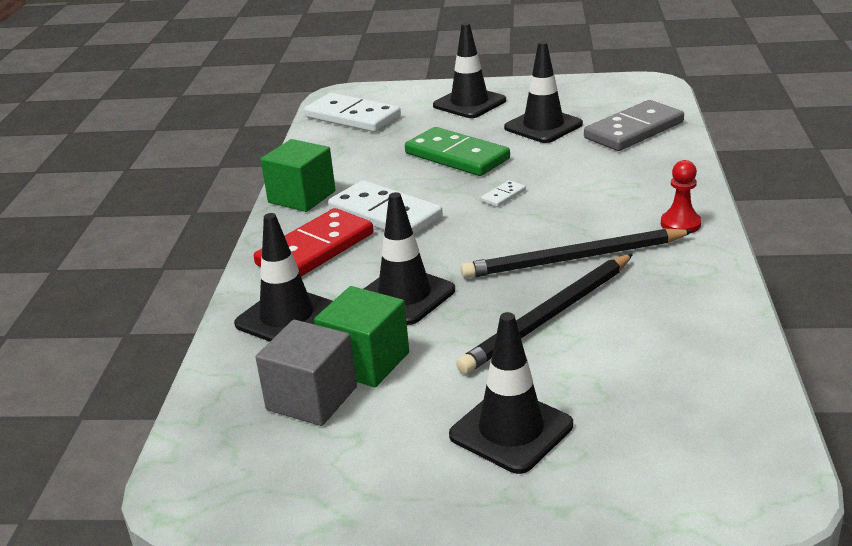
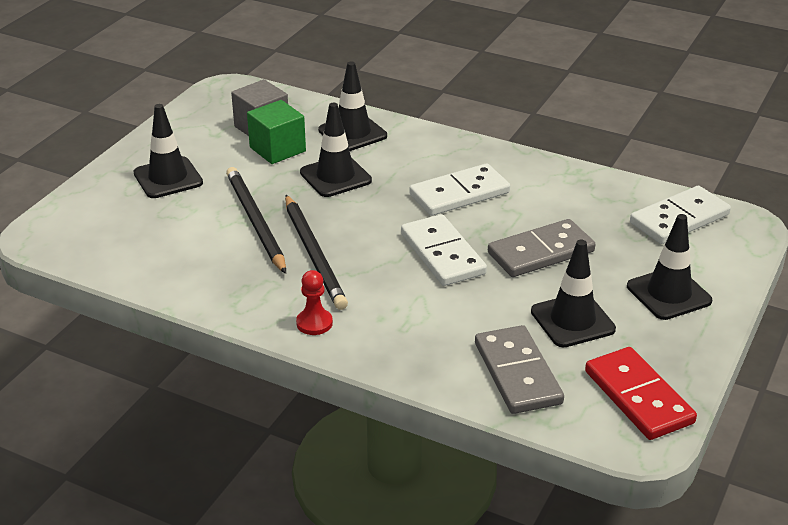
camera: 110 degrees right, 5 degrees up
red domino [254,208,373,276] -> red domino moved to [585,347,697,440]
green cube [261,139,336,212] -> none
green domino [405,127,510,176] -> grey domino [488,219,595,277]
black pencil [461,229,694,279] -> black pencil turned 150 degrees clockwise [285,195,348,310]
white domino [481,180,526,207] -> white domino [401,214,487,286], size x2.37

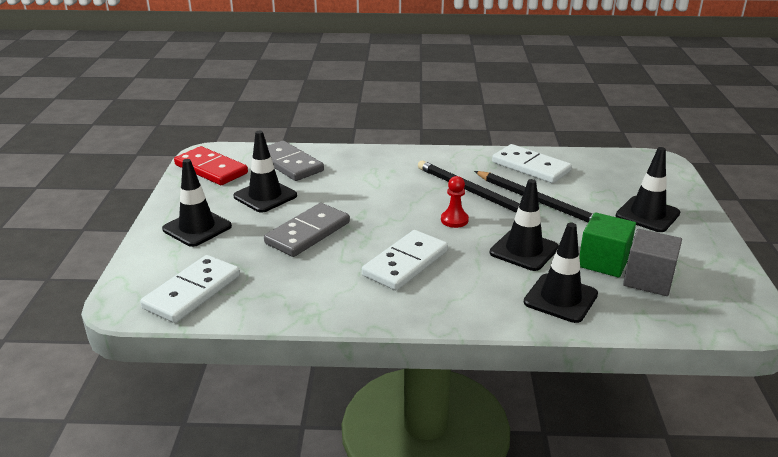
camera: 155 degrees right, 5 degrees down
red pawn [296,270,333,335] -> red pawn moved to [441,176,469,228]
white domino [401,214,487,286] -> white domino moved to [492,144,572,183]

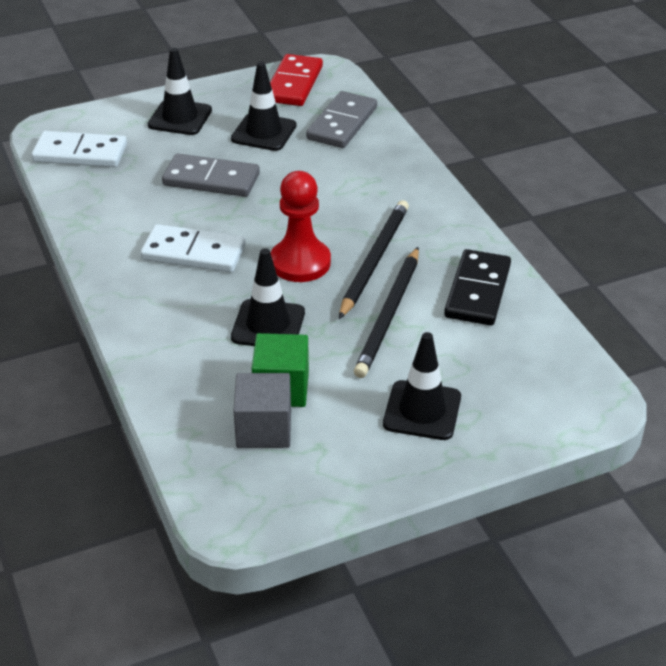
camera: 65 degrees right, 10 degrees up
red pawn [441,176,469,228] -> red pawn [271,171,331,282], size x1.83
white domino [492,144,572,183] -> black domino [444,249,511,325]
black traffic cone [524,223,598,323] -> none

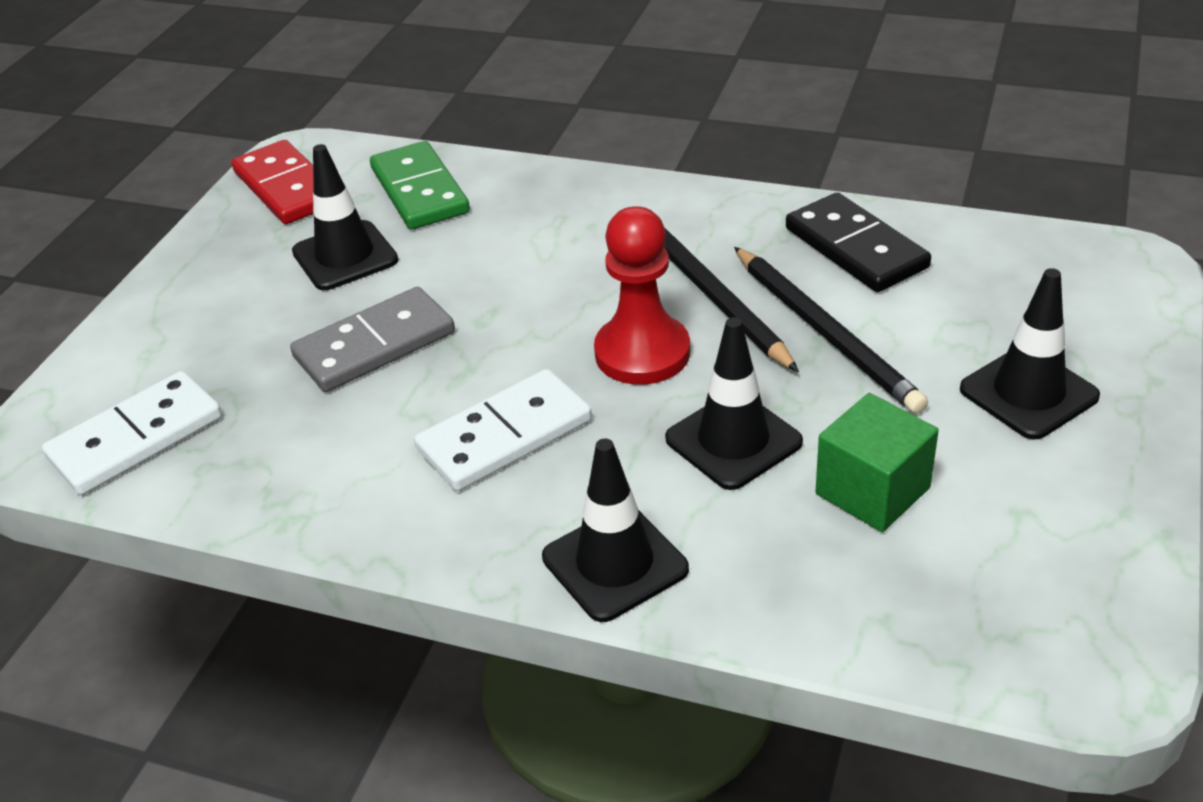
camera: 45 degrees left, 0 degrees up
black traffic cone [148,48,212,135] -> black traffic cone moved to [542,439,689,622]
grey cube [233,373,291,448] -> none
grey domino [306,91,377,148] -> green domino [370,141,470,230]

